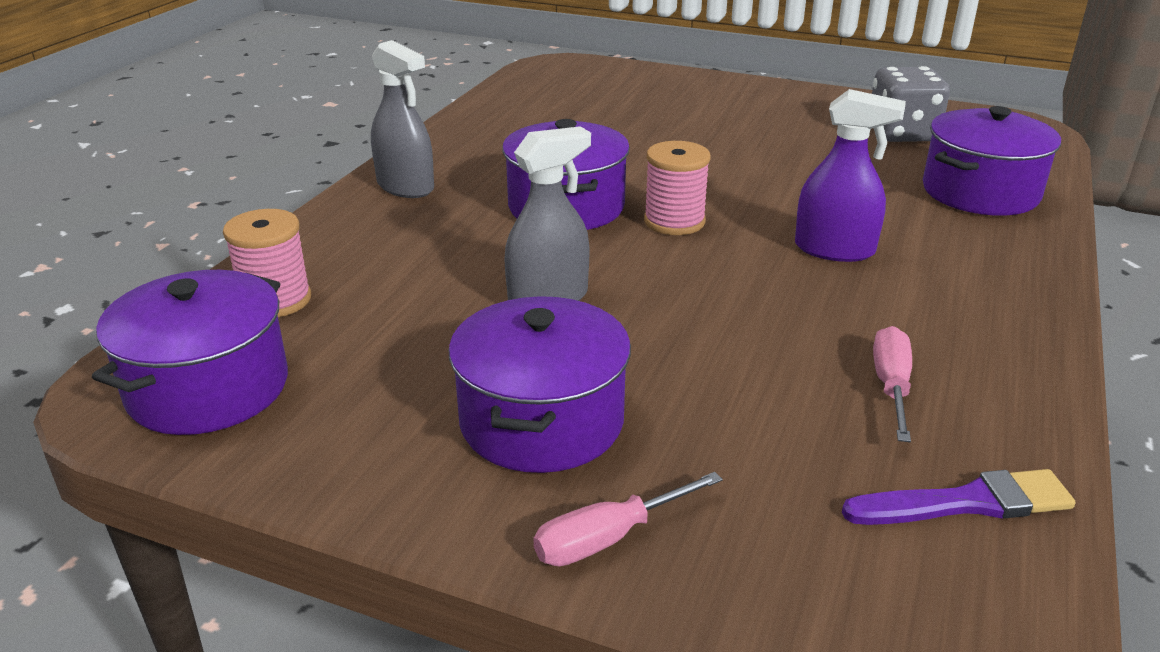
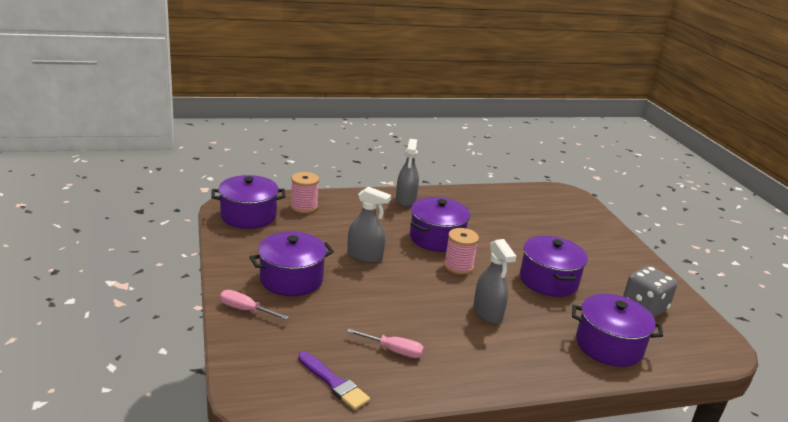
camera: 50 degrees right, 5 degrees down
purple spray bottle [795,89,906,262] -> grey spray bottle [473,239,516,324]
pink screwdriver [873,326,912,442] -> pink screwdriver turned 45 degrees clockwise [347,329,424,358]
none -> purple pot [520,236,588,297]

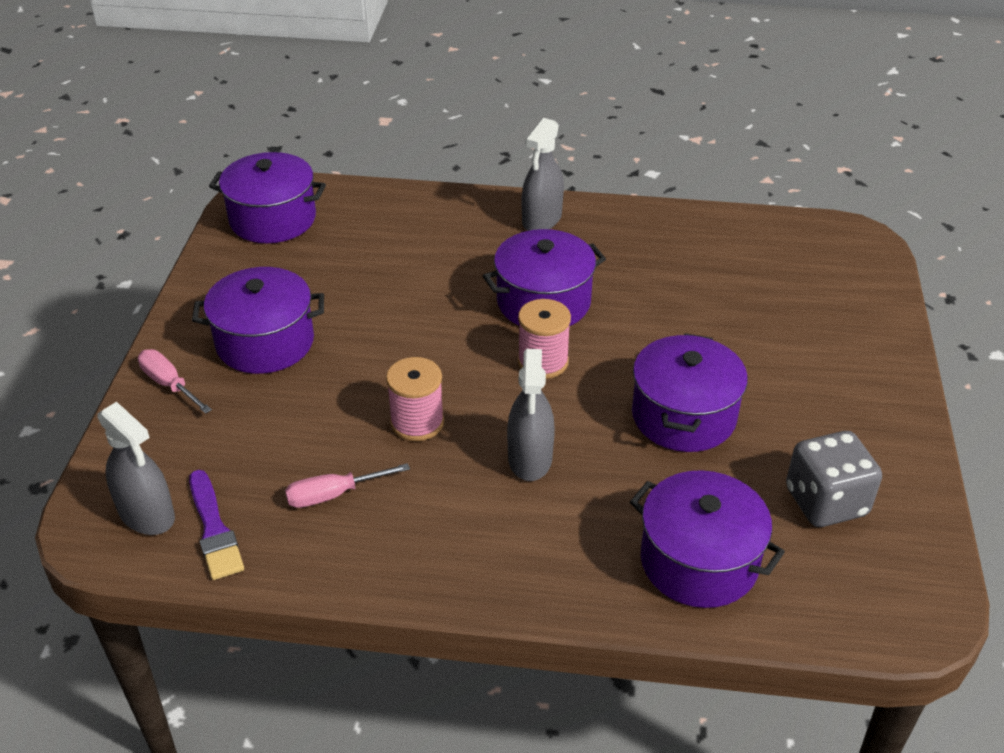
camera: 25 degrees right, 15 degrees up
pink spool [290,172,319,213] -> pink spool moved to [386,357,444,441]
grey spray bottle [347,186,391,263] -> grey spray bottle moved to [97,402,175,535]
pink screwdriver [347,329,424,358] -> pink screwdriver turned 120 degrees clockwise [285,463,410,508]

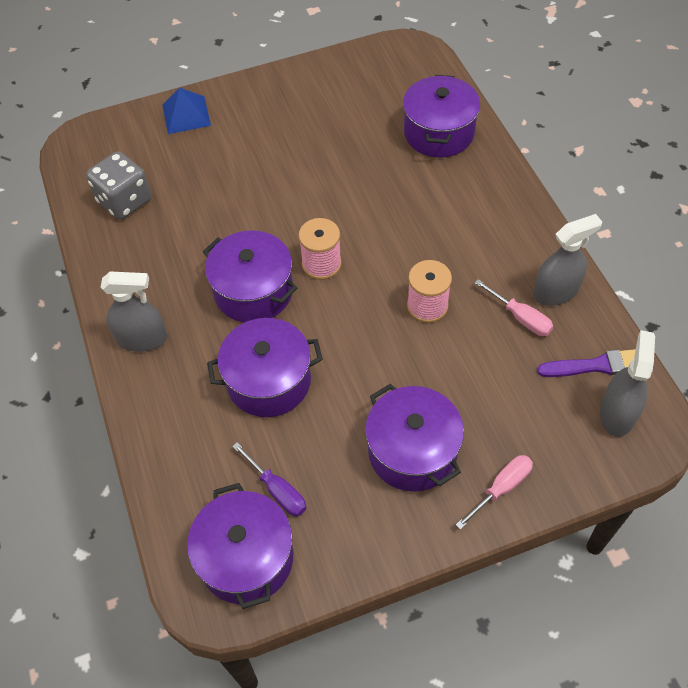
camera: 115 degrees left, 15 degrees up
pink screwdriver [138,349,212,414] -> pink screwdriver turned 150 degrees counterclockwise [456,455,533,530]
purple brush [189,470,244,580] -> purple brush turned 45 degrees clockwise [537,349,636,377]
grey spray bottle [507,349,555,481] -> grey spray bottle moved to [533,214,602,306]
purple pot [632,333,748,452] -> purple pot moved to [207,318,323,417]
grey dice [786,431,882,527] -> grey dice moved to [86,151,151,219]
none -> blue pyramid [162,88,211,134]
none -> purple screwdriver [232,442,306,516]

